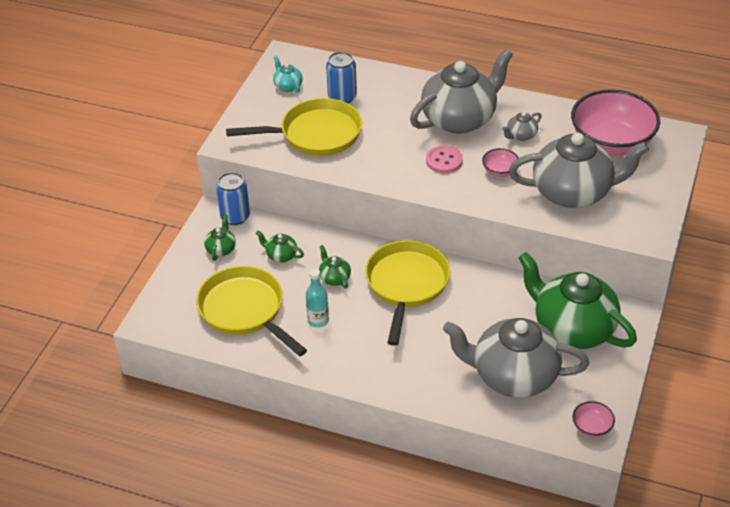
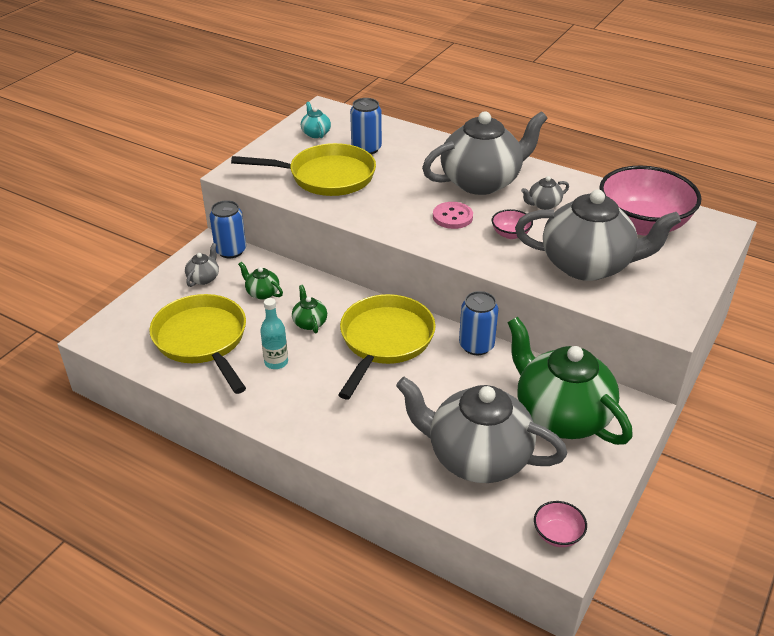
camera: 10 degrees right, 5 degrees down
green teapot [204,215,236,261] -> grey teapot [185,243,219,287]
none -> blue can [459,291,498,355]

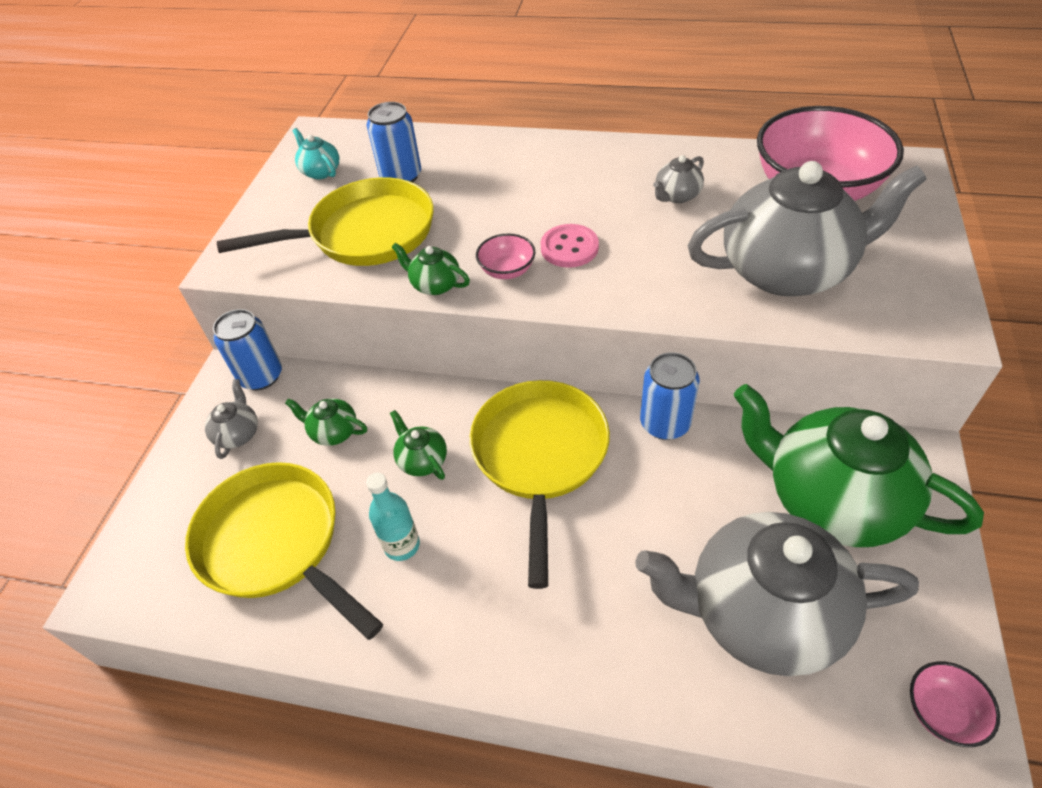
camera: 15 degrees left, 10 degrees up
grey teapot [422,111,548,195] -> none
pink bowl [492,209,533,239] -> pink bowl moved to [476,234,535,279]
none -> green teapot [392,243,470,295]

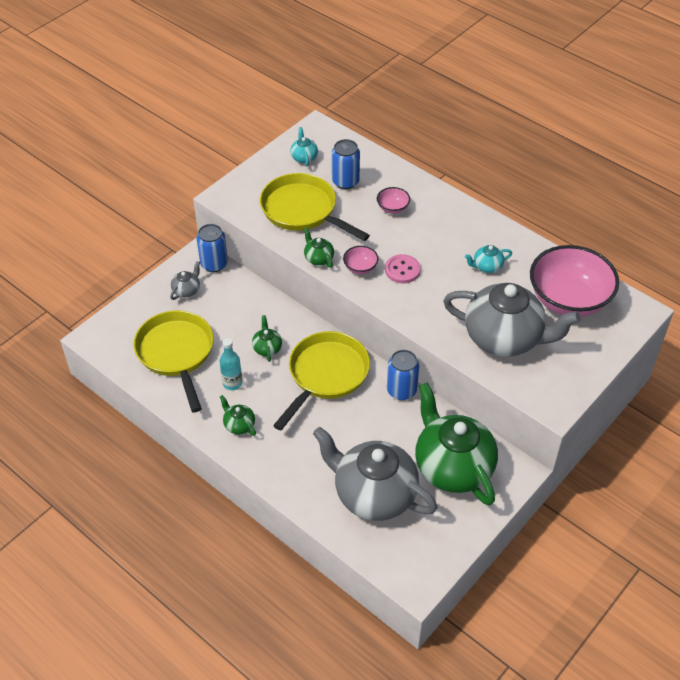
camera: 25 degrees right, 0 degrees up
yellow pan [217,177,434,266] -> yellow pan turned 150 degrees counterclockwise [260,173,370,241]
green teapot [285,398,367,446] -> green teapot moved to [220,395,256,436]
grey teapot [653,155,704,203] -> turquoise teapot [465,245,512,273]
pink bowl [910,662,1000,747] -> pink bowl moved to [377,187,410,214]

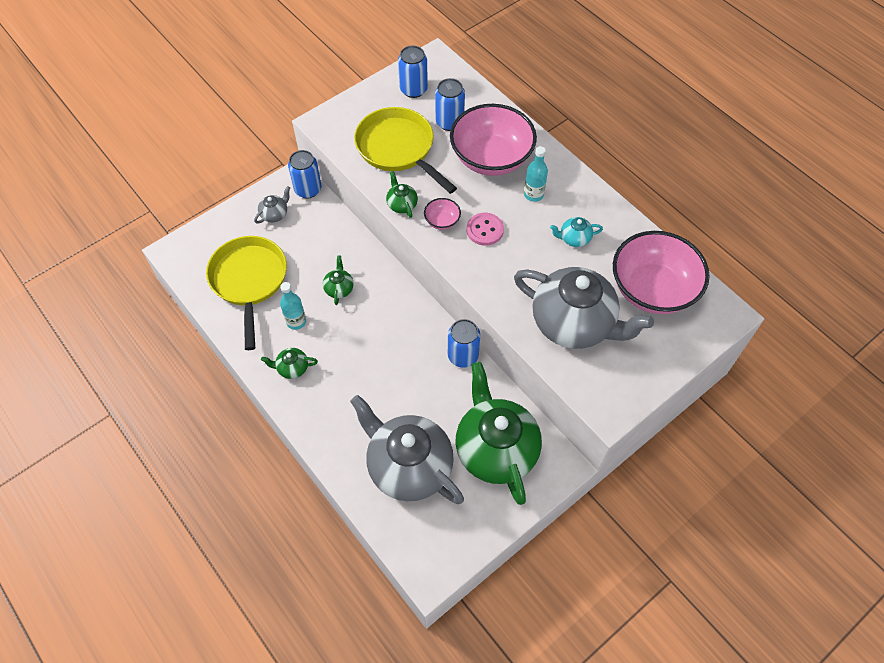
camera: 10 degrees right, 10 degrees up
green teapot [220,395,256,436] -> green teapot turned 60 degrees counterclockwise [261,348,318,379]
yellow pan [273,331,370,430] -> none
turquoise teapot [290,127,318,166] -> blue can [398,46,428,98]
pink bowl [377,187,410,214] -> pink bowl [450,104,537,176], size x2.40
none -> turquoise bottle [524,146,548,202]

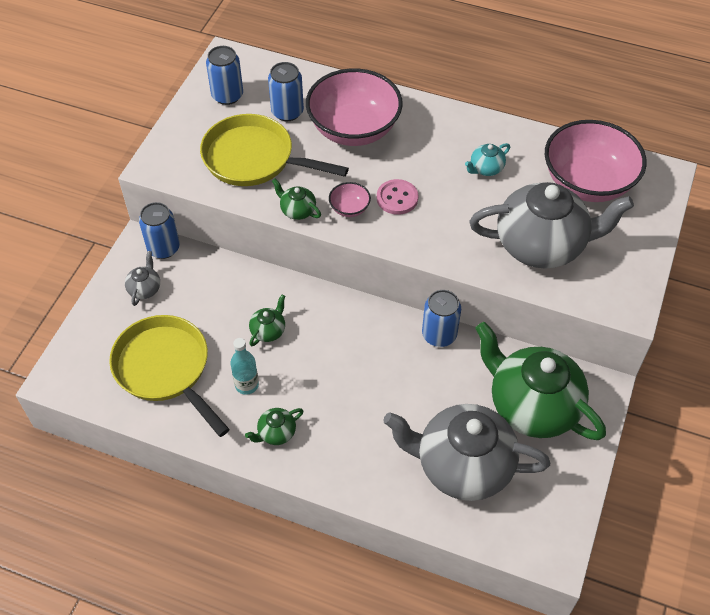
camera: 30 degrees left, 5 degrees down
green teapot [323,255,354,305] -> green teapot turned 60 degrees clockwise [249,295,285,346]
turquoise bottle [524,146,548,202] -> none

